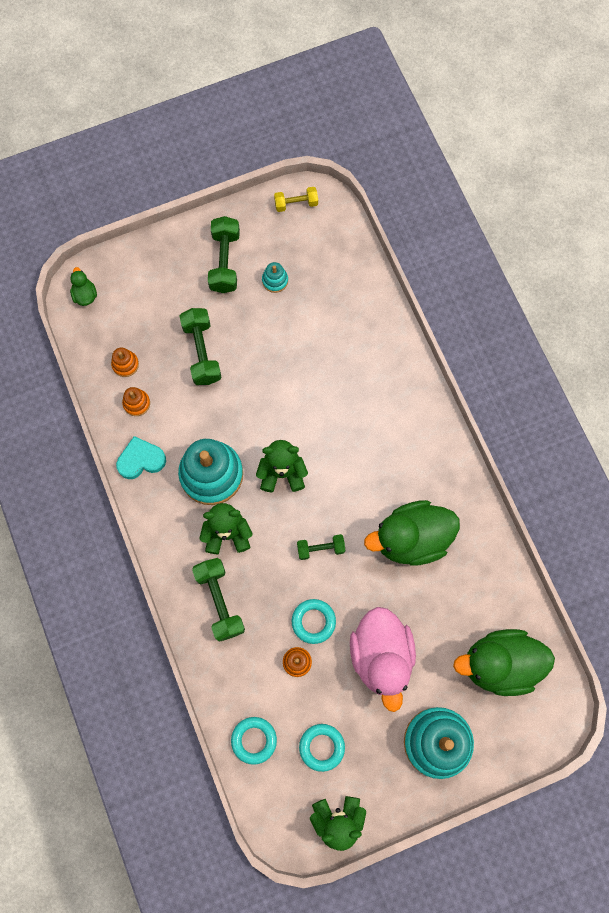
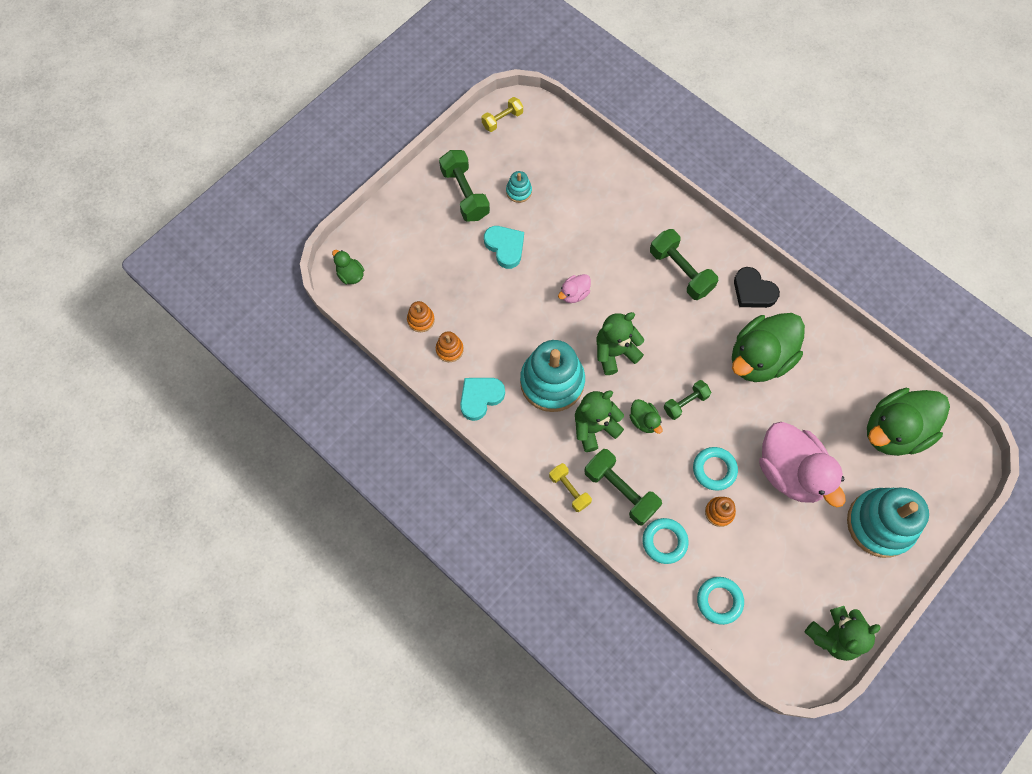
camera: 25 degrees left, 5 degrees down
green dumbbell [180,308,222,385] -> green dumbbell moved to [650,229,718,300]
turquoise ring [299,724,345,772] -> turquoise ring moved to [643,518,689,564]
none -> turquoise heart [484,226,524,269]
none -> yellow dumbbell [549,463,592,512]
none -> pink duck [558,274,591,303]
none -> green duck [629,399,662,434]
none -> black heart [734,267,780,308]

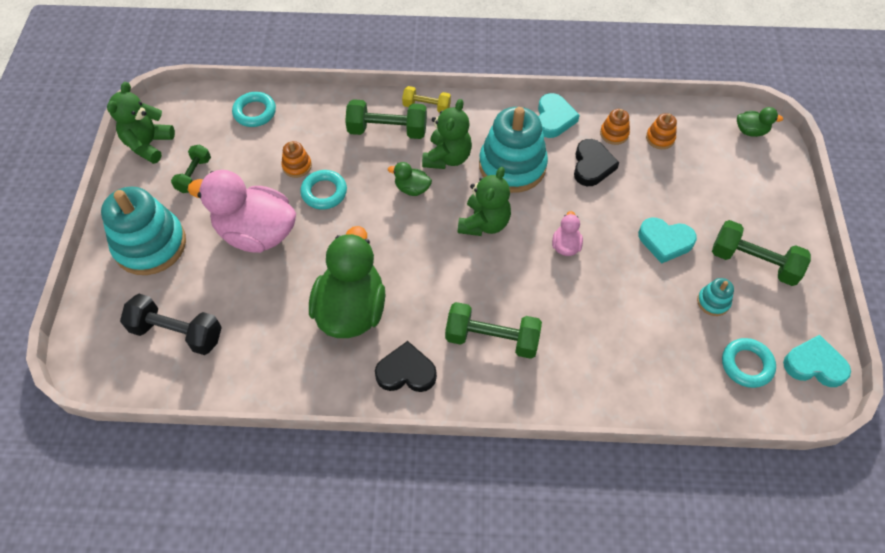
camera: 140 degrees right, 10 degrees down
yellow dumbbell [481,97,523,132] -> turquoise heart [783,335,851,387]
turquoise ring [643,518,689,564] -> turquoise ring moved to [722,338,776,388]
green dumbbell [663,380,711,420] -> green dumbbell moved to [171,144,211,193]
green duck [867,388,950,456] -> black dumbbell [120,294,222,355]
none -> black heart [574,139,619,186]

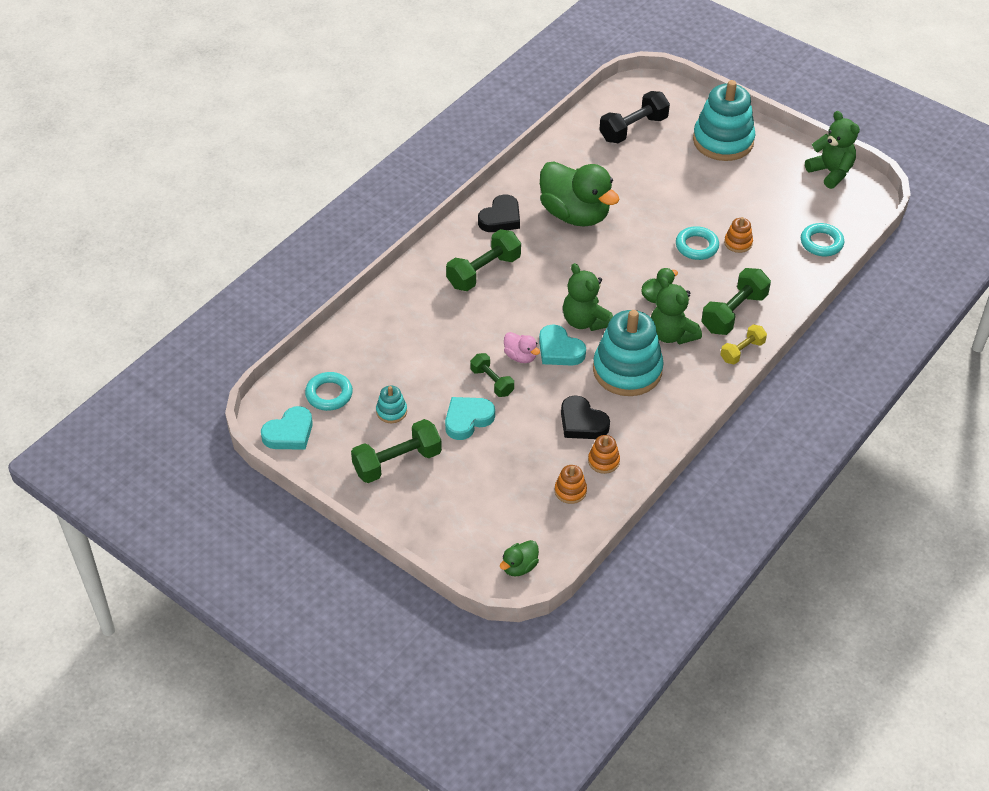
camera: 125 degrees right, 10 degrees down
green dumbbell [171,144,211,193] -> green dumbbell moved to [470,353,514,397]
pink duck [188,170,296,253] -> none
turquoise heart [538,93,580,138] -> turquoise heart moved to [539,324,586,366]

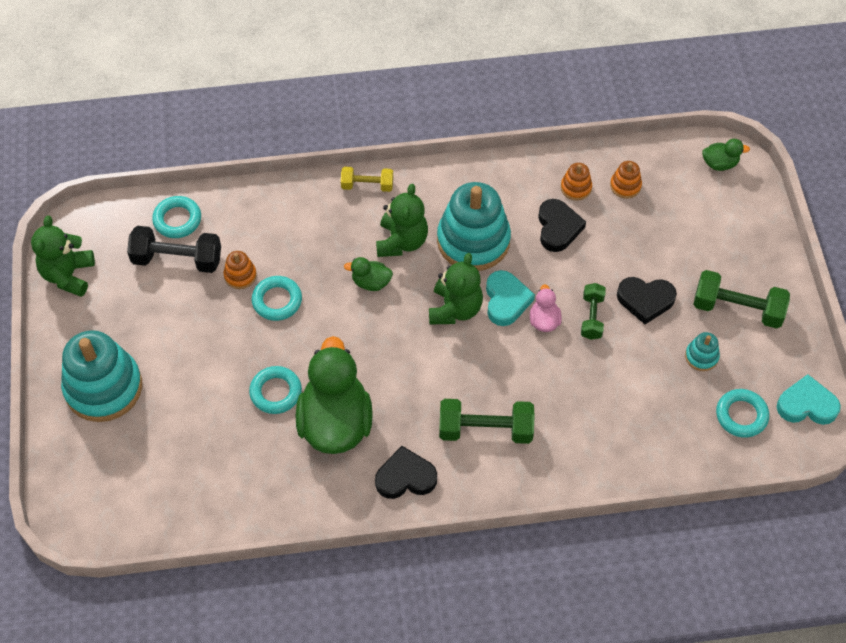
camera: 135 degrees left, 10 degrees up
turquoise heart [445,397,495,440] -> black heart [617,277,677,324]
black dumbbell [599,91,670,143] -> black dumbbell moved to [127,226,221,273]
green dumbbell [702,268,771,335] -> none
none -> turquoise ring [249,366,302,414]

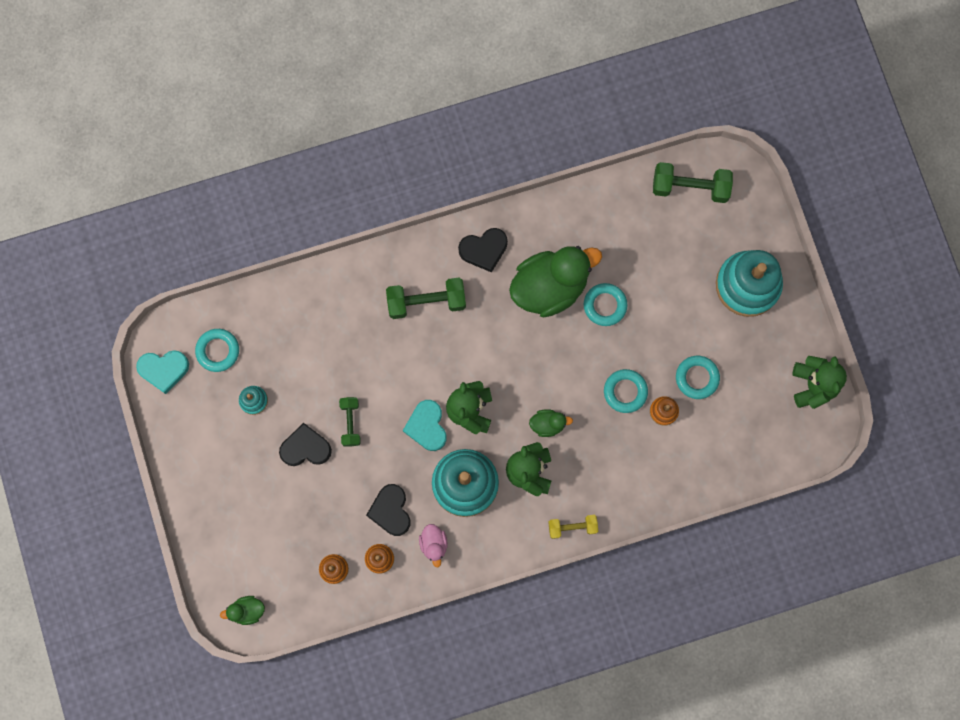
camera: 170 degrees right, 20 degrees up
black dumbbell [127,226,221,273] -> none
turquoise ring [152,196,201,238] -> turquoise ring moved to [676,356,720,399]
green duck [296,336,373,454] -> green duck turned 105 degrees counterclockwise [509,246,602,317]
pink duck [530,284,562,332] -> pink duck moved to [419,524,448,567]
green dumbbell [693,270,790,329] -> green dumbbell moved to [653,162,733,203]

